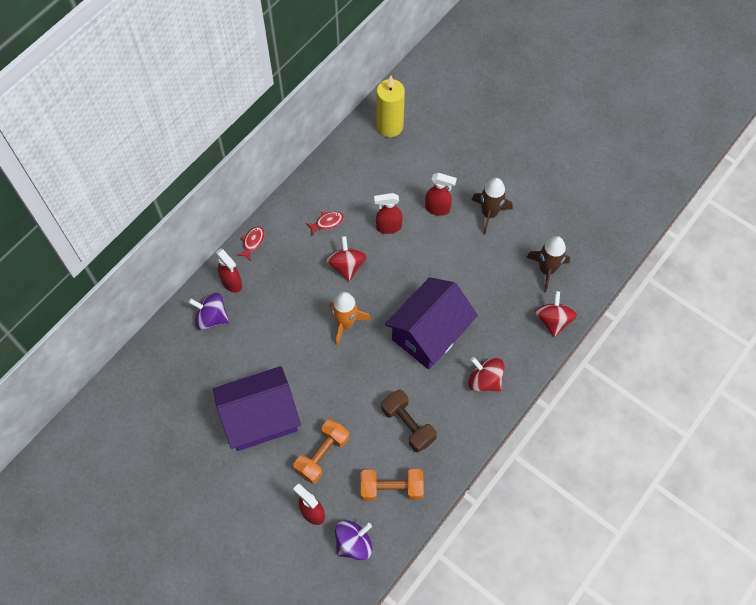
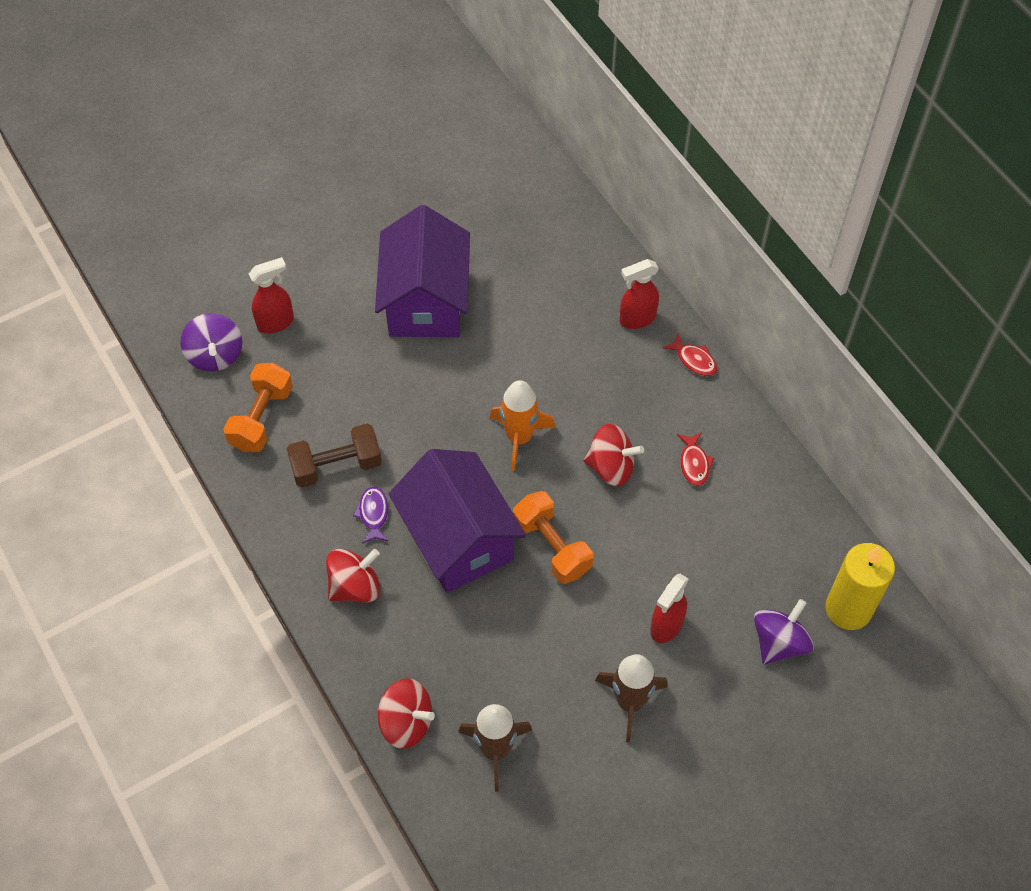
camera: 110 degrees right, 5 degrees down
purple spinning top [188,293,229,330] -> purple spinning top moved to [754,599,814,664]
orange dumbbell [293,419,349,484] -> orange dumbbell moved to [513,491,593,584]
red spray bottle [374,193,403,234] -> none
none -> purple fish [353,486,388,544]

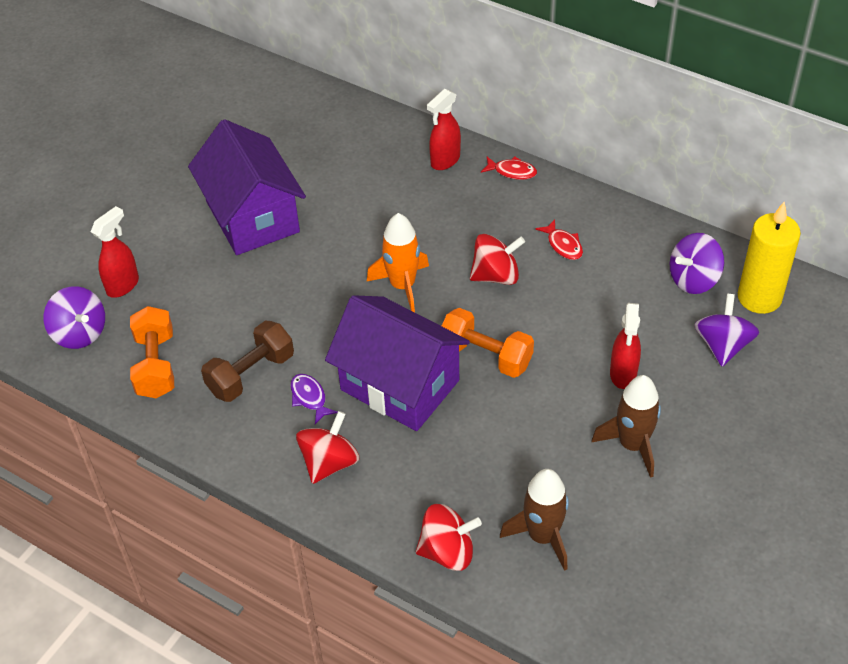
camera: 25 degrees left, 10 degrees down
none -> purple spinning top [670,233,724,294]

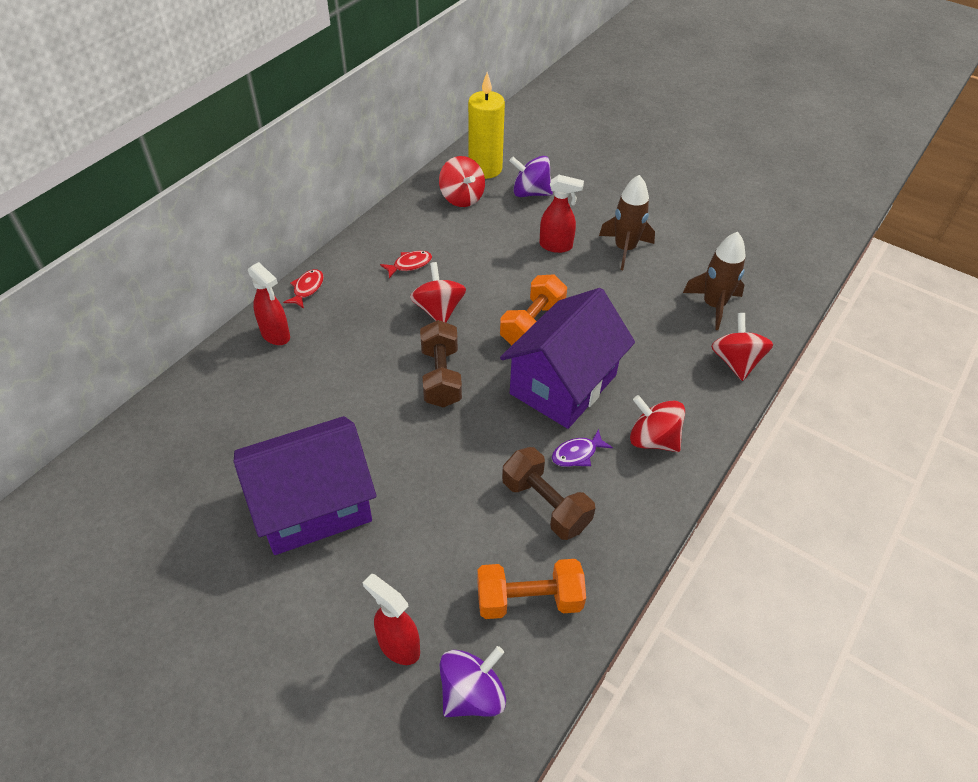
camera: 90 degrees left, 0 degrees up
orange rocket [367,213,429,312] -> brown dumbbell [420,320,462,408]
purple spinning top [670,233,724,294] -> red spinning top [439,156,485,207]

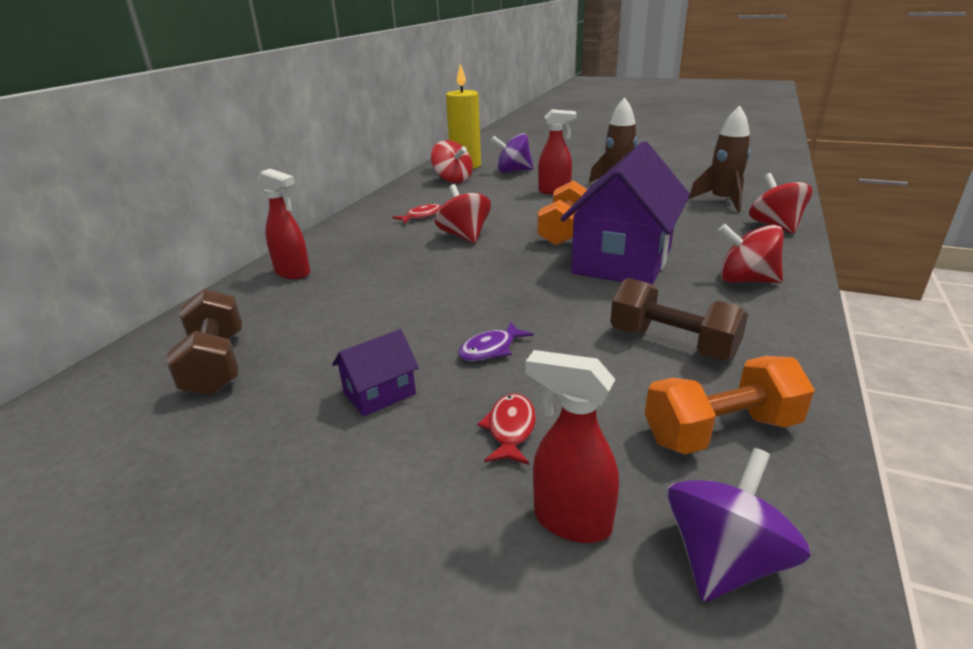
camera: 10 degrees left, 20 degrees down
purple house [234,416,376,555] -> purple house [332,329,419,416], size x0.42
red fish [283,269,324,309] -> red fish moved to [478,393,536,465]
brown dumbbell [420,320,462,408] -> brown dumbbell moved to [166,289,242,396]
purple fish [552,429,613,467] -> purple fish moved to [458,322,534,361]

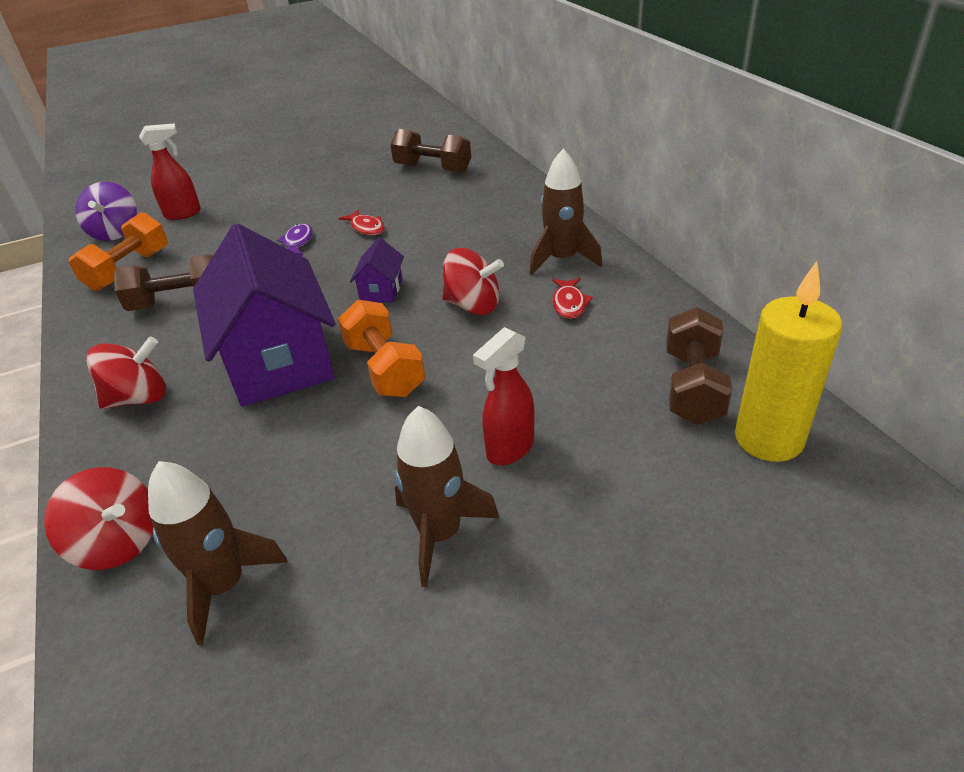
camera: 135 degrees right, 10 degrees up
red spray bottle [258,169,310,279] -> none
purple house [332,329,419,416] -> purple house moved to [350,238,404,302]
red spinning top [431,140,473,183] -> brown dumbbell [666,307,732,425]
red fish [478,393,536,465] -> red fish moved to [339,210,385,235]
purple spinning top [491,133,534,173] -> none
none -> brown rocket [529,149,603,275]

